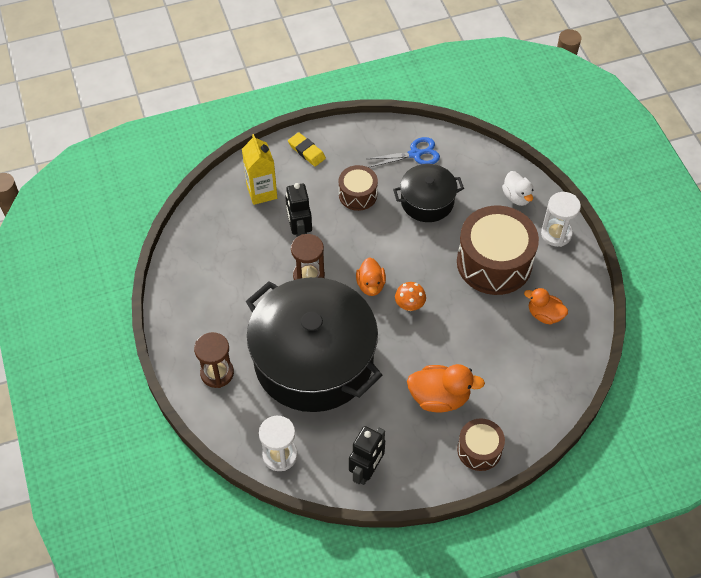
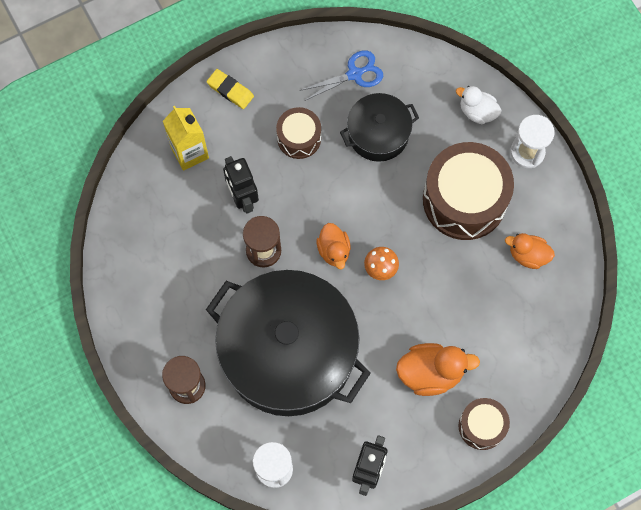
camera: 10 degrees left, 15 degrees up
white duck [502,171,533,206] -> white duck turned 150 degrees clockwise [456,86,501,124]

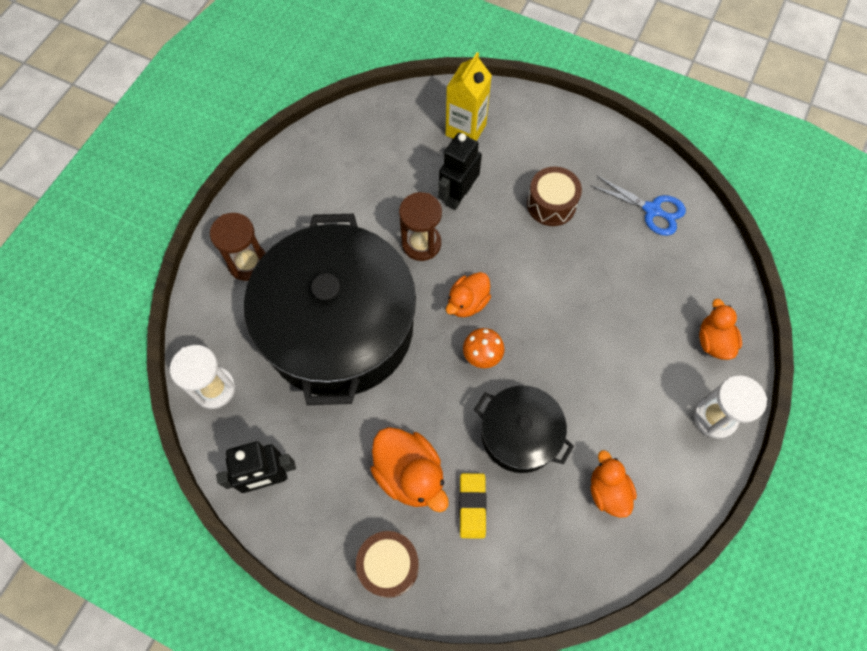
camera: 55 degrees right, 5 degrees down
yellow eraser [206,69,254,109] -> yellow eraser moved to [459,473,487,539]
black pot [340,93,419,162] -> black pot moved to [474,385,574,473]
brown drum [423,142,514,240] -> none
white duck [456,86,501,124] -> orange duck [699,299,742,360]

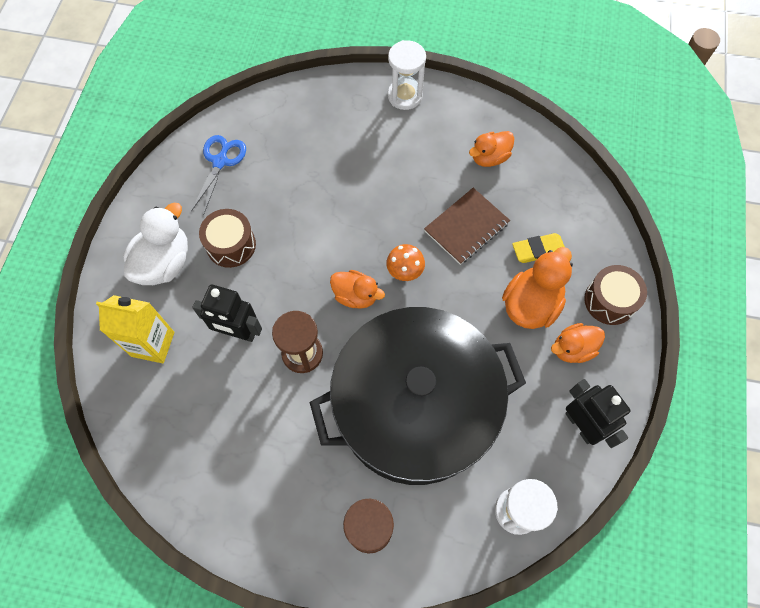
camera: 105 degrees left, 0 degrees up
black pot [474,385,574,473] -> brown notebook [424,188,510,265]
orange duck [699,299,742,360] -> orange duck moved to [551,323,605,363]
none -> white duck [123,203,188,285]

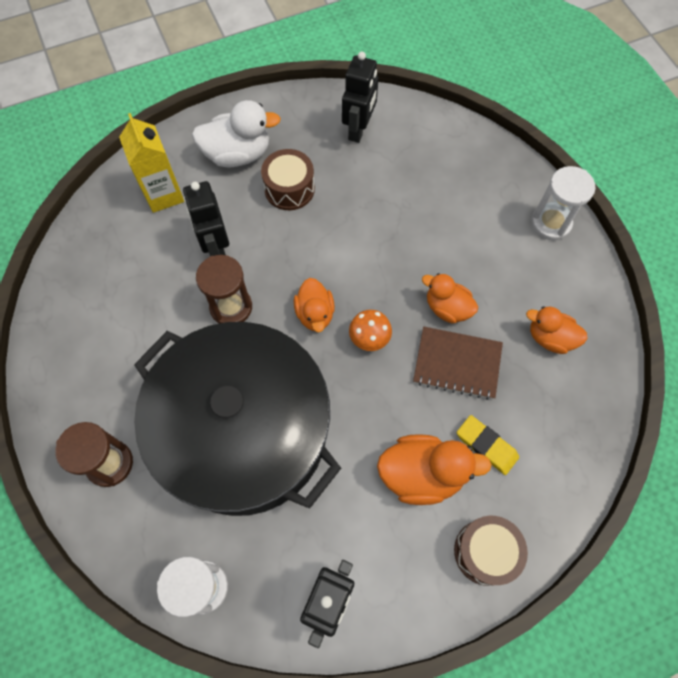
camera: 55 degrees right, 0 degrees up
blue scissors [191,135,246,215] -> black robot [342,52,379,143]
orange duck [551,323,605,363] -> orange duck moved to [422,273,478,324]

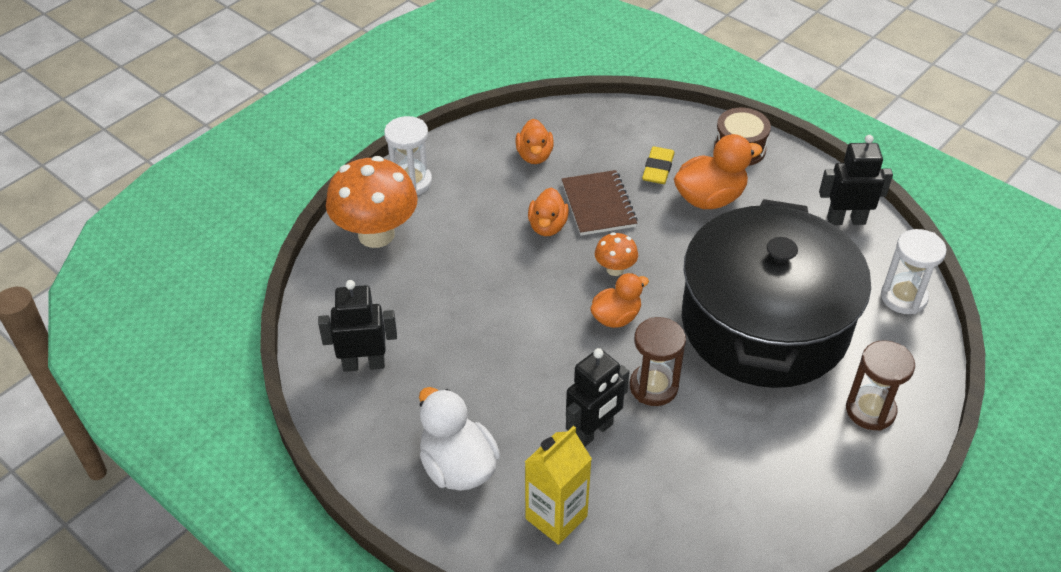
camera: 115 degrees left, 20 degrees down
brown drum [261,149,315,210] -> none
orange duck [377,434,492,505] -> orange duck turned 90 degrees clockwise [674,134,763,209]
none -> orange mushroom [326,156,418,248]

